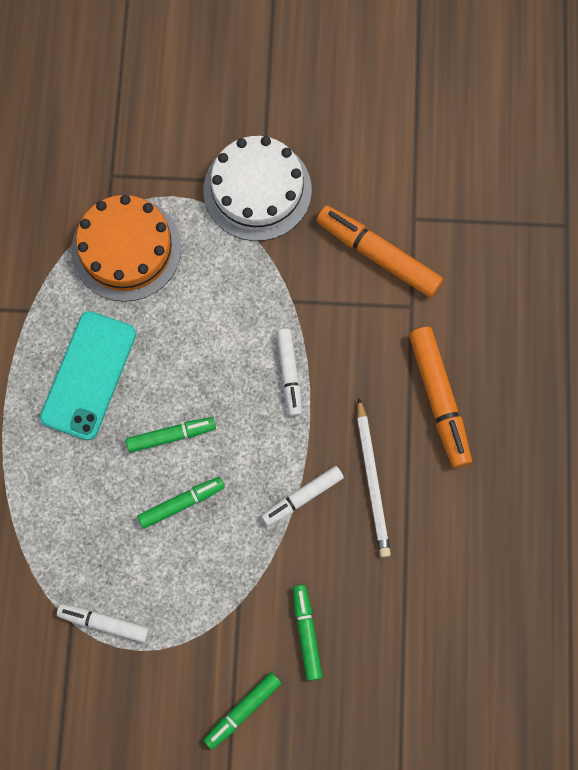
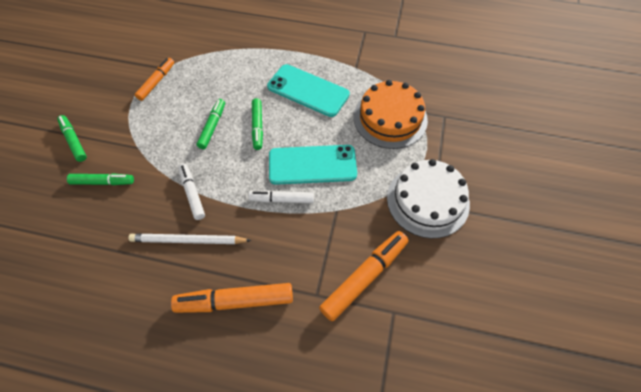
camera: 100 degrees right, 15 degrees down
white marker [57,604,149,643] -> orange marker [135,58,174,101]
green marker [137,477,225,529] -> green marker turned 150 degrees counterclockwise [197,99,225,149]
none -> turquoise phone [269,145,357,185]

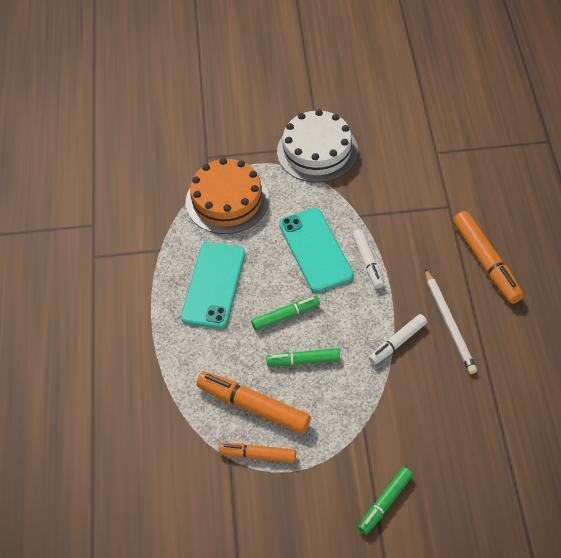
camera: 105 degrees left, 5 degrees down
green marker [67,173,134,185] -> none
orange marker [319,231,409,321] -> orange marker moved to [196,372,311,434]

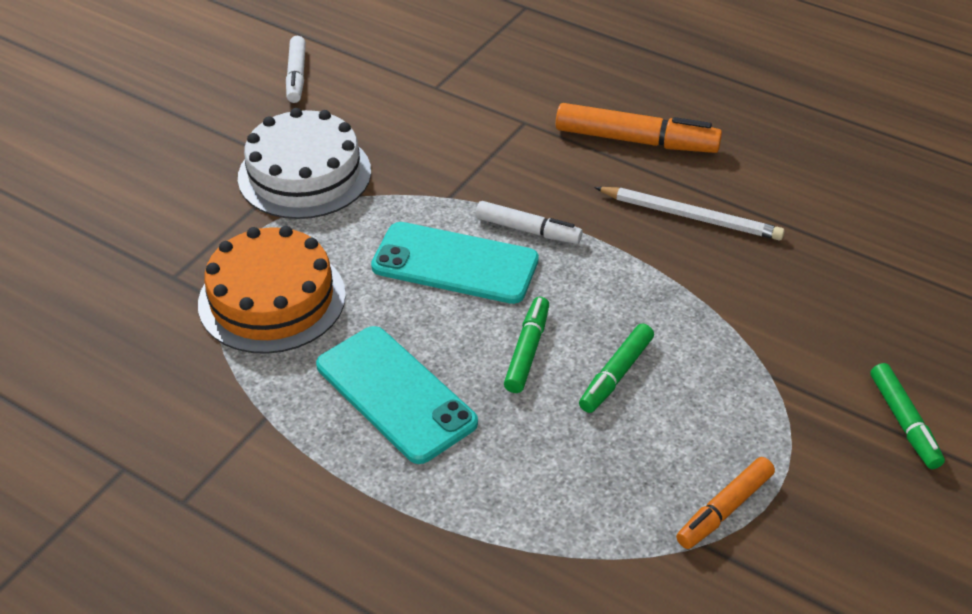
camera: 55 degrees left, 10 degrees down
orange marker [196,372,311,434] -> none
white marker [369,314,427,365] -> white marker moved to [286,36,306,103]

